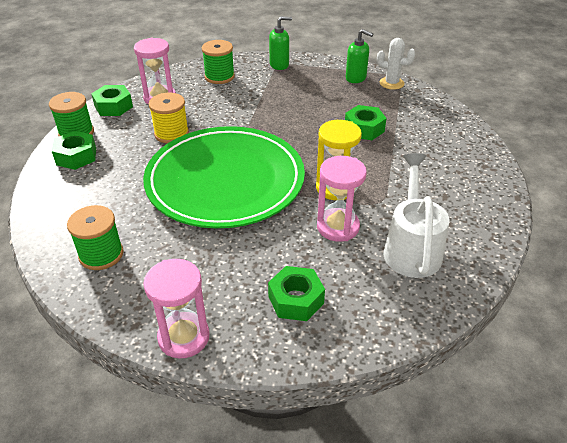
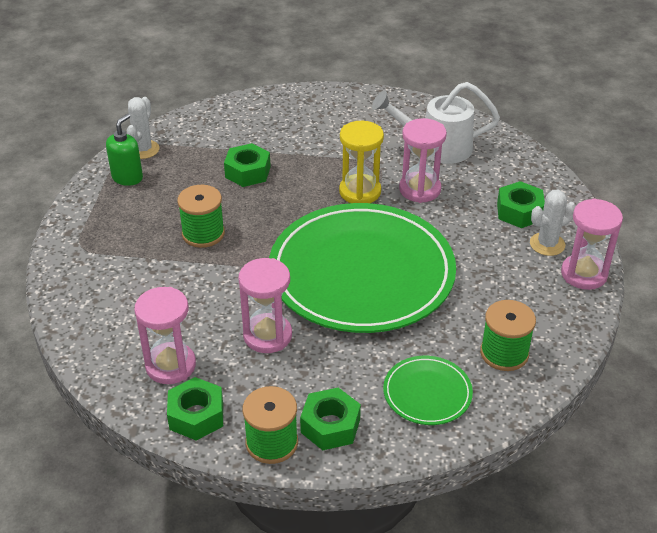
camera: 95 degrees left, 0 degrees up
yellow spool [149,93,189,143] -> pink hourglass [239,258,292,353]
green spool [202,40,235,84] -> green spool moved to [177,185,225,248]
green soap dispenser [269,16,292,70] -> none
none -> green plate [383,356,473,425]
none -> white cactus [530,190,576,256]

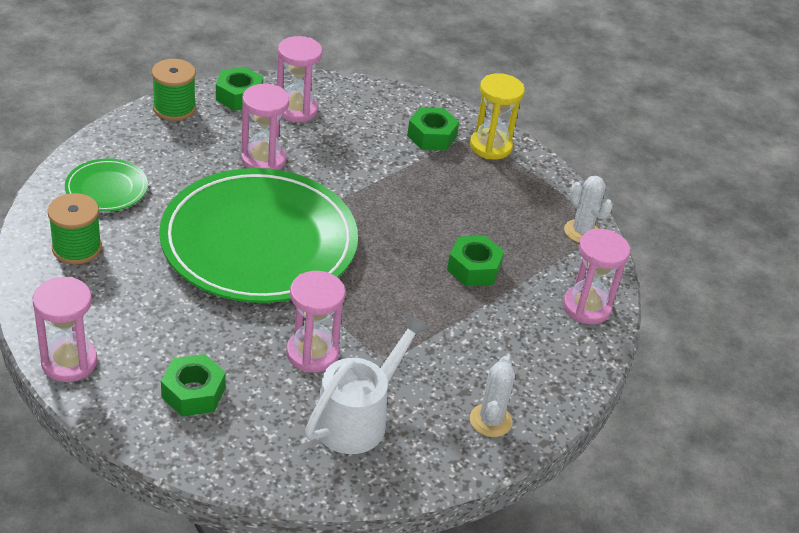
camera: 125 degrees right, 0 degrees up
green soap dispenser [106,114,143,186] -> none
green spool [177,185,225,248] -> none
green nut [300,387,361,450] -> green nut moved to [407,107,459,151]
yellow hourglass [339,121,384,203] -> yellow hourglass moved to [470,73,525,160]
white cactus [530,190,576,256] -> white cactus moved to [470,356,515,437]
none -> pink hourglass [563,229,630,324]

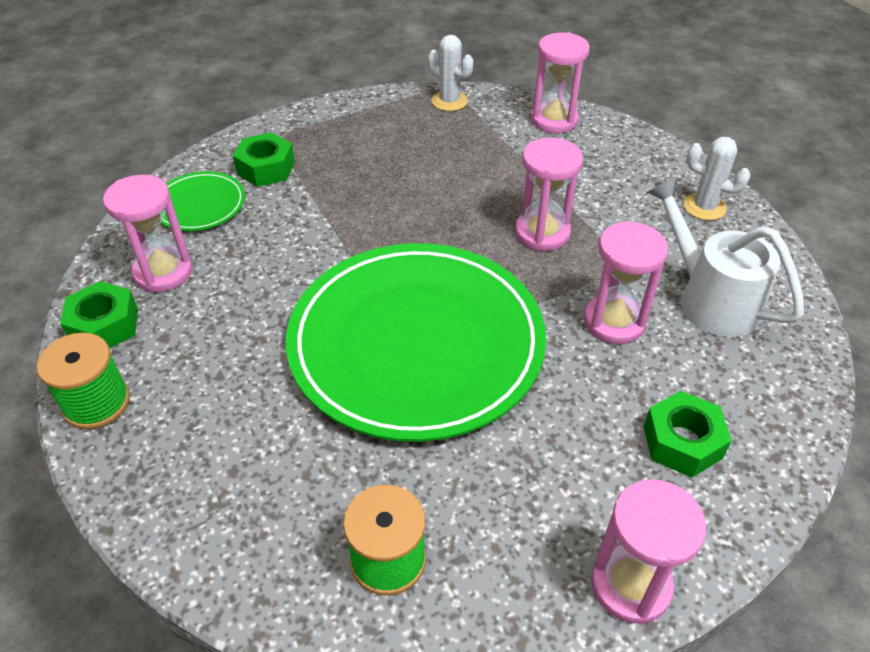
camera: 70 degrees left, 5 degrees up
green plate [65,158,148,212] -> green plate moved to [161,171,245,231]
pink hourglass [241,84,289,170] -> pink hourglass moved to [515,137,583,251]
green nut [447,236,504,286] -> none
yellow hourglass [470,73,525,160] -> none
white cactus [564,176,613,243] -> white cactus turned 60 degrees clockwise [428,35,473,111]

